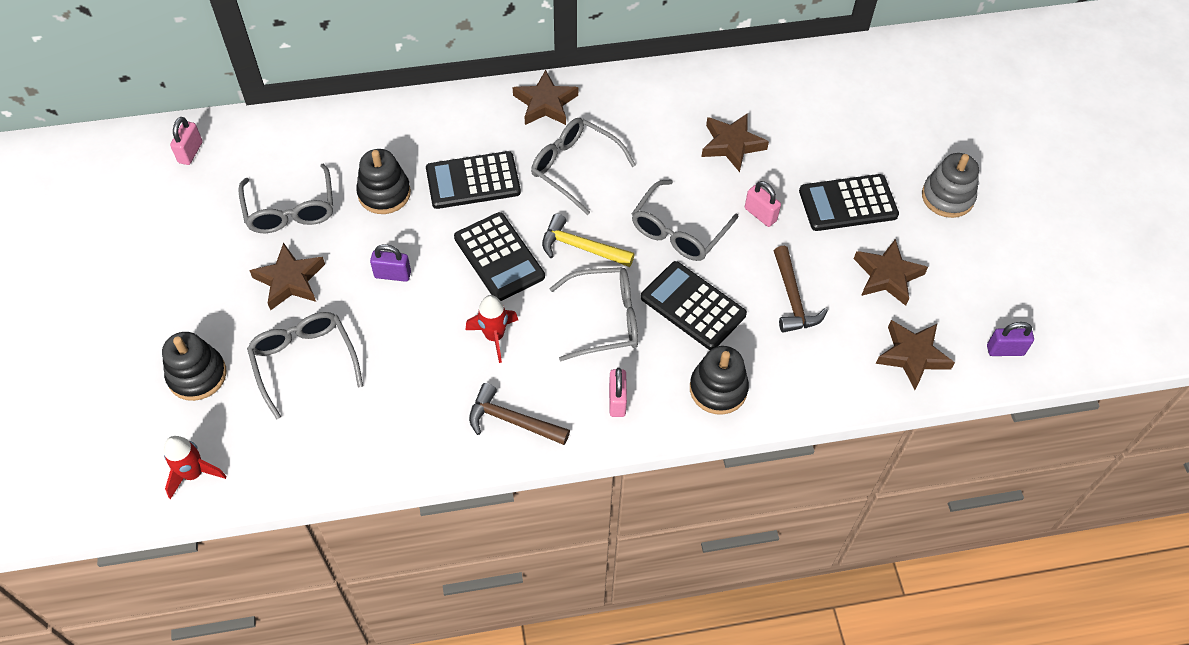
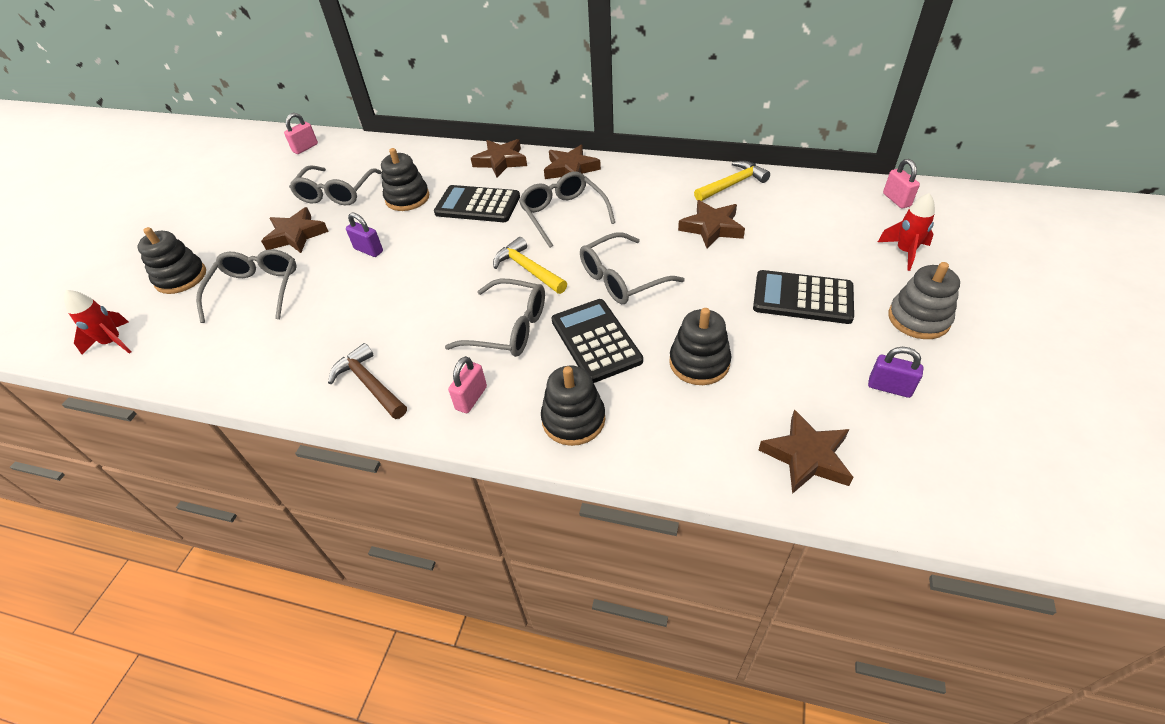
camera: 30 degrees right, 10 degrees down
black calculator [454,212,545,301] -> none
red rocket [466,295,518,363] -> red rocket moved to [878,193,935,271]
pink padlock [745,181,781,227] -> pink padlock moved to [883,159,920,209]
brown hammer [774,246,828,333] -> black stacking toy [669,308,731,385]
brown star [854,239,928,306] -> brown star moved to [471,139,527,177]
purple padlock [987,322,1034,356] -> purple padlock moved to [868,347,923,398]
none -> yellow hammer [694,161,770,201]

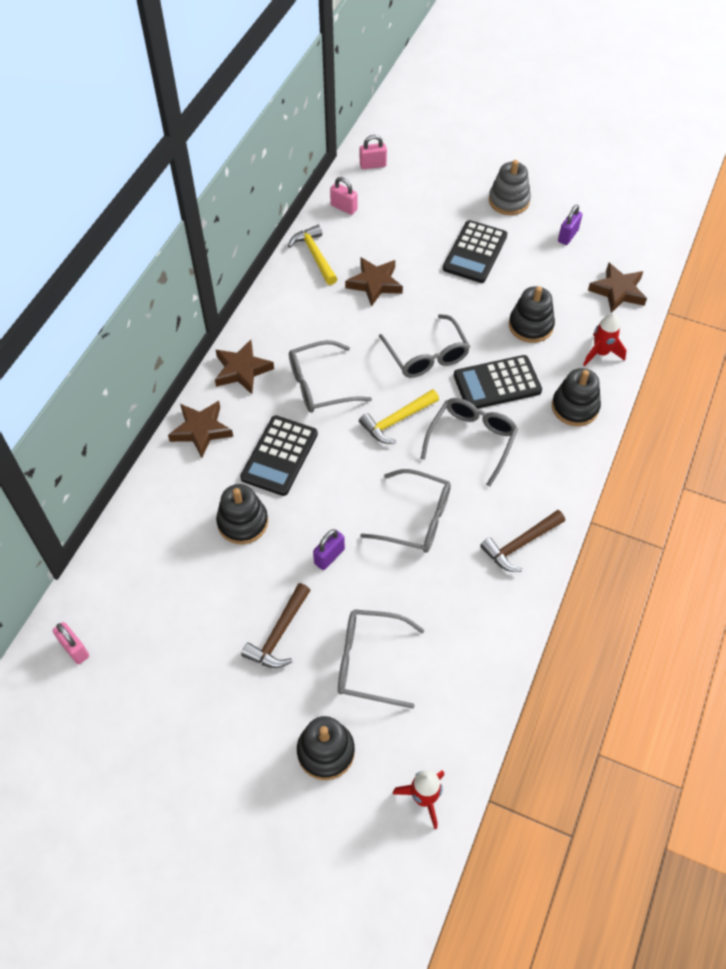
camera: 85 degrees left, 10 degrees up
brown star [261,207,329,253] -> brown hammer [241,583,311,668]
grey glasses [289,165,382,205] -> grey glasses moved to [360,469,451,553]
pink padlock [448,356,487,413] -> pink padlock moved to [330,177,358,215]
red rocket [878,193,935,271] -> red rocket moved to [583,313,627,366]

